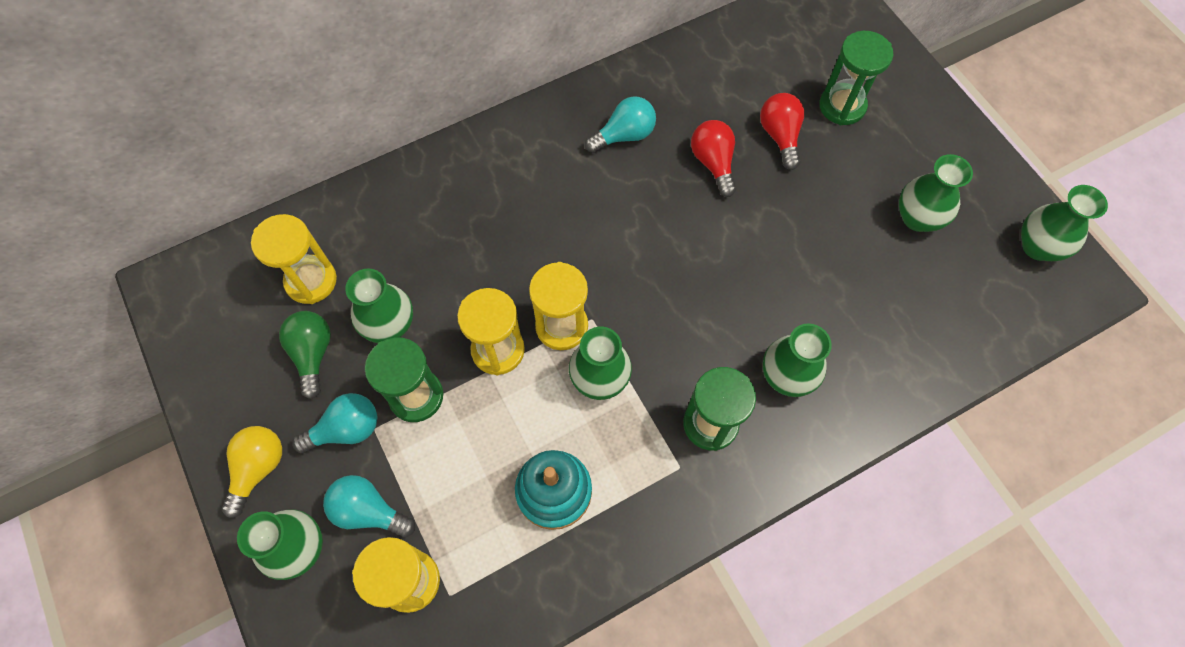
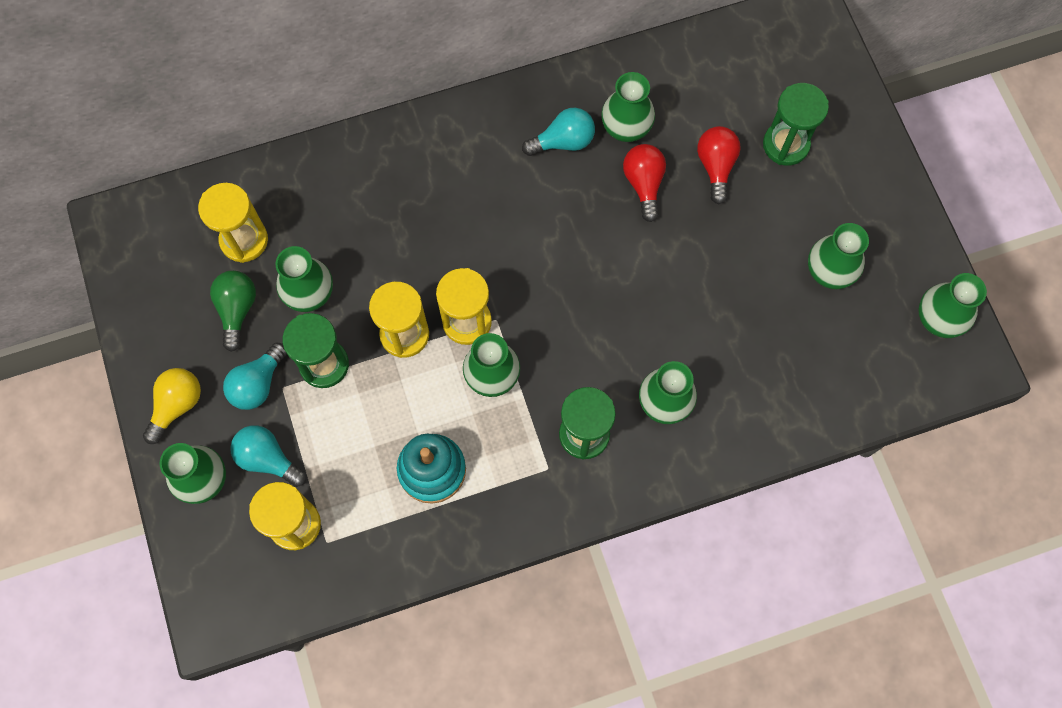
camera: 10 degrees right, 5 degrees up
turquoise light bulb [292,393,377,453] -> turquoise light bulb turned 135 degrees clockwise [223,342,287,410]
none -> green vase [601,72,655,142]

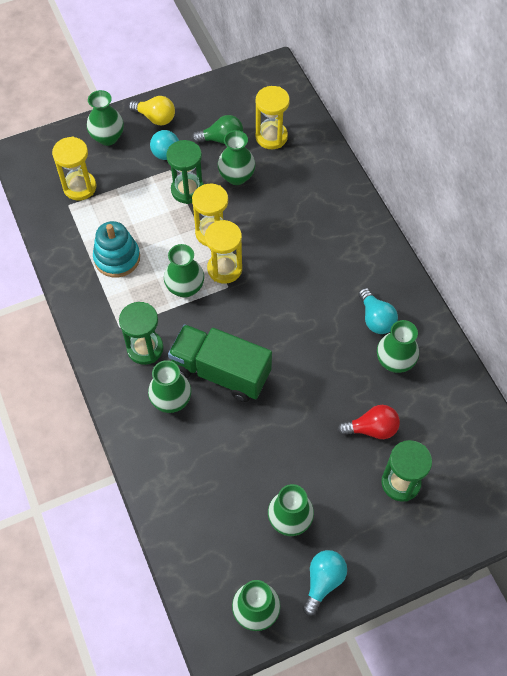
camera: 85 degrees right, 10 degrees down
turquoise light bulb [230,425,306,487] -> turquoise light bulb moved to [303,550,347,616]
red light bulb [623,144,666,222] -> none
none -> green truck [168,324,272,402]

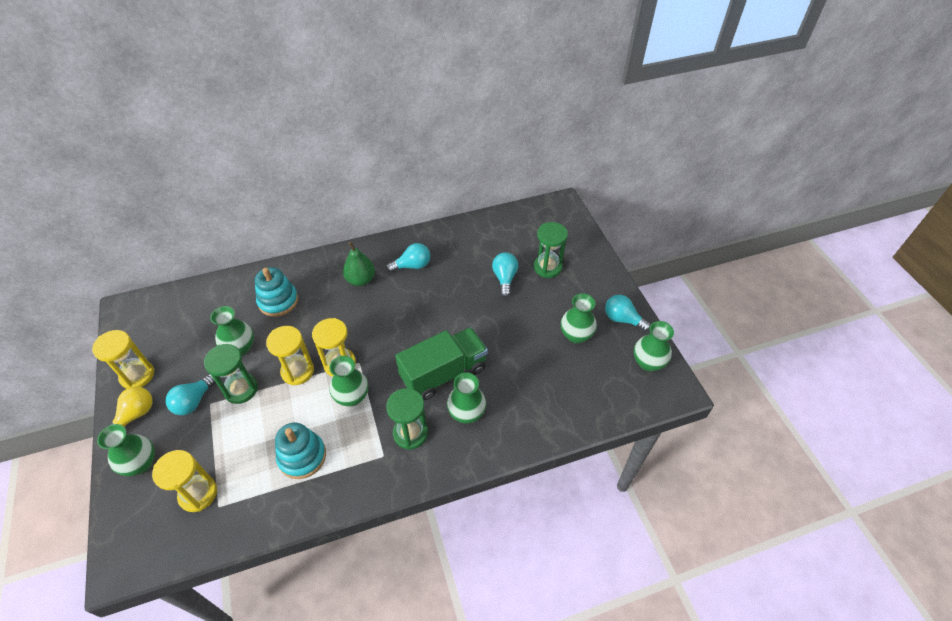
camera: 85 degrees left, 10 degrees down
green truck [168,324,272,402] -> green truck turned 150 degrees counterclockwise [395,327,488,401]
green light bulb [192,115,243,144] -> none
yellow hourglass [255,86,290,149] -> yellow hourglass moved to [92,330,154,389]
red light bulb [337,405,400,439] -> turquoise light bulb [492,252,518,297]
green vase [377,320,419,373] -> none
none -> turquoise stacking toy [255,267,298,317]
none -> green pear [343,242,375,286]

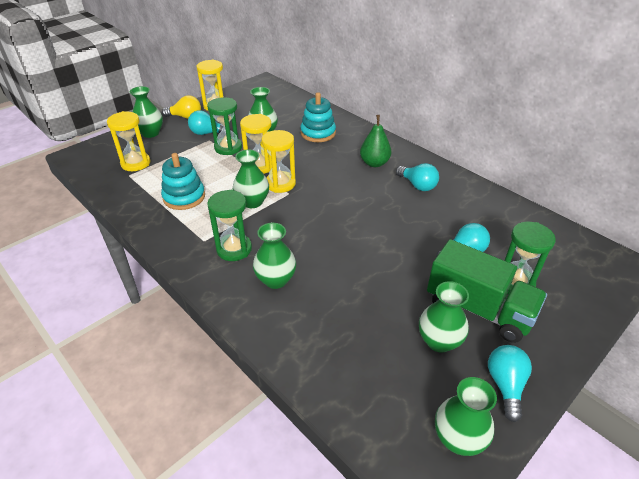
camera: 65 degrees right, 10 degrees down
green truck [395,327,488,401] -> green truck moved to [427,239,547,343]

